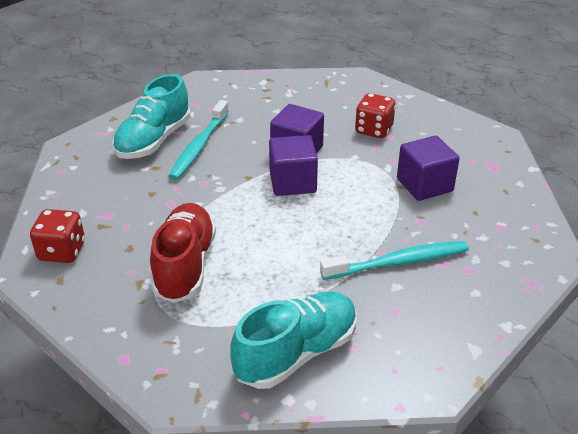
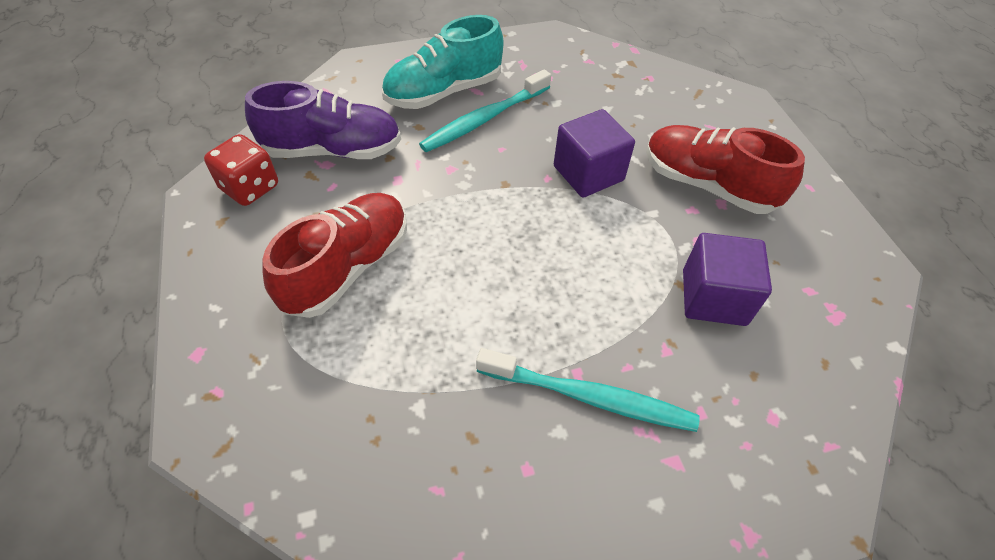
camera: 30 degrees right, 15 degrees up
turquoise shoe [230,291,357,389] -> none
purple cube [269,135,318,196] -> none
red dice [355,93,396,138] -> red shoe [646,125,805,214]
none -> purple shoe [245,81,401,159]

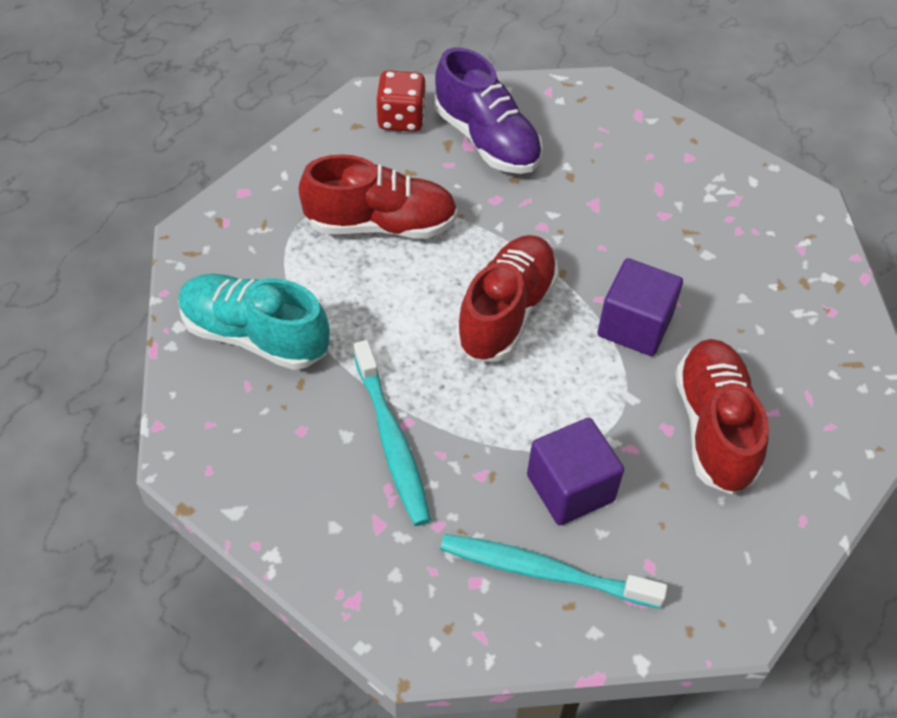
camera: 55 degrees right, 0 degrees up
turquoise shoe [382,15,503,109] -> turquoise shoe moved to [178,274,330,370]
turquoise toothbrush [419,69,551,152] -> turquoise toothbrush moved to [440,534,667,609]
none -> red shoe [455,235,559,361]

